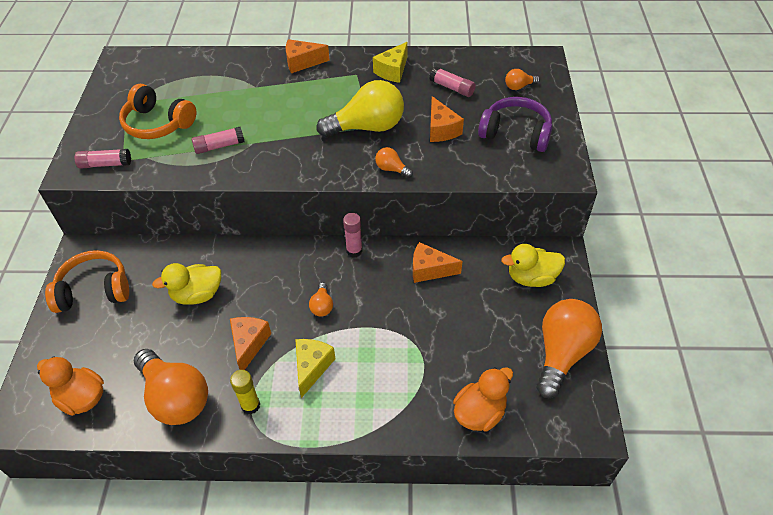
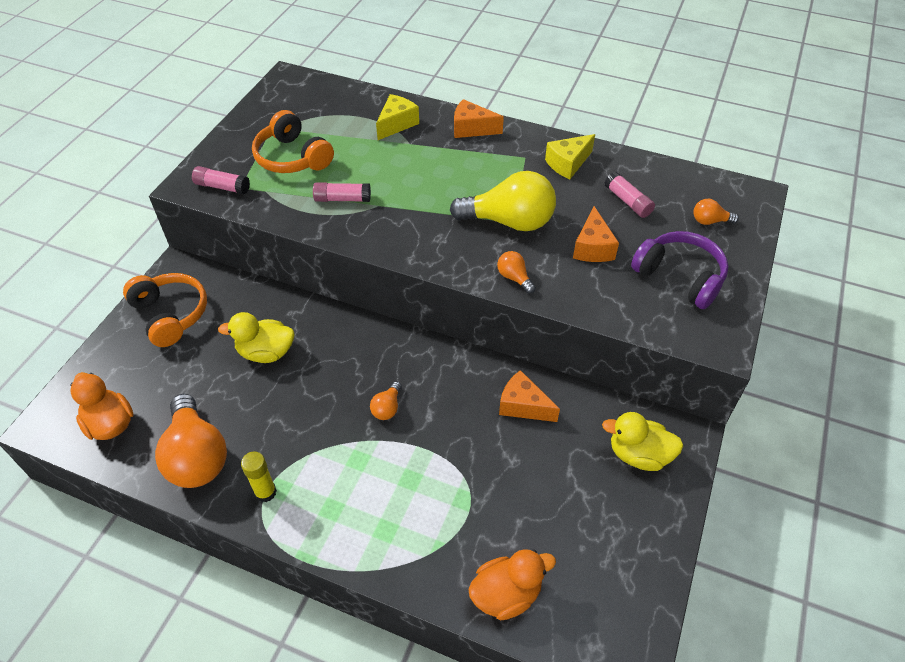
camera: 20 degrees right, 0 degrees up
orange headphones [45,250,129,313] -> orange headphones turned 45 degrees clockwise [123,273,207,347]
orange cheese [230,317,271,370] -> none
yellow cheese [295,339,336,398] -> yellow cheese moved to [376,94,419,140]
pink glue stick [343,213,362,257] -> none
orange light bulb [536,299,602,398] -> none

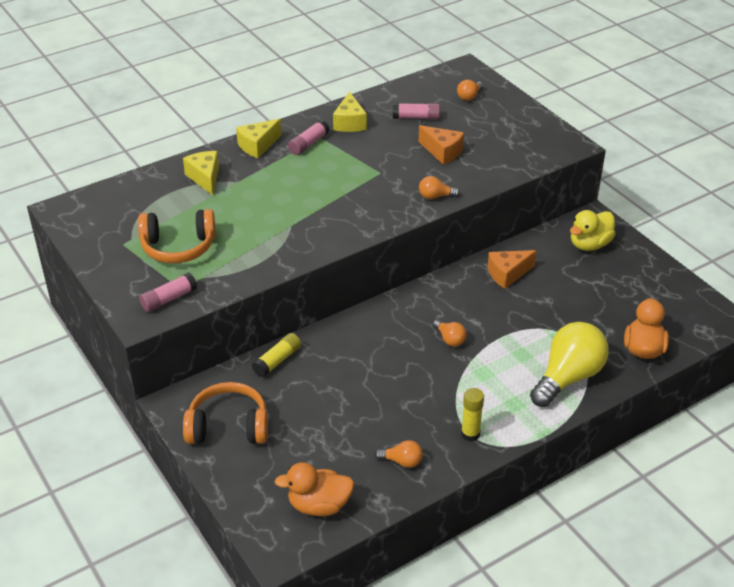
camera: 55 degrees left, 10 degrees down
orange light bulb [155,394,227,488] -> orange light bulb [375,440,423,468], size x0.44
yellow duck [218,312,294,363] -> none
pink glue stick [313,182,371,202] -> pink glue stick moved to [288,120,330,155]
yellow light bulb [450,171,556,231] -> yellow light bulb moved to [530,322,609,407]
orange cheese [454,99,504,138] -> yellow cheese [236,119,282,158]
purple headphones [631,231,729,309] -> none
none -> yellow glue stick [252,333,301,377]

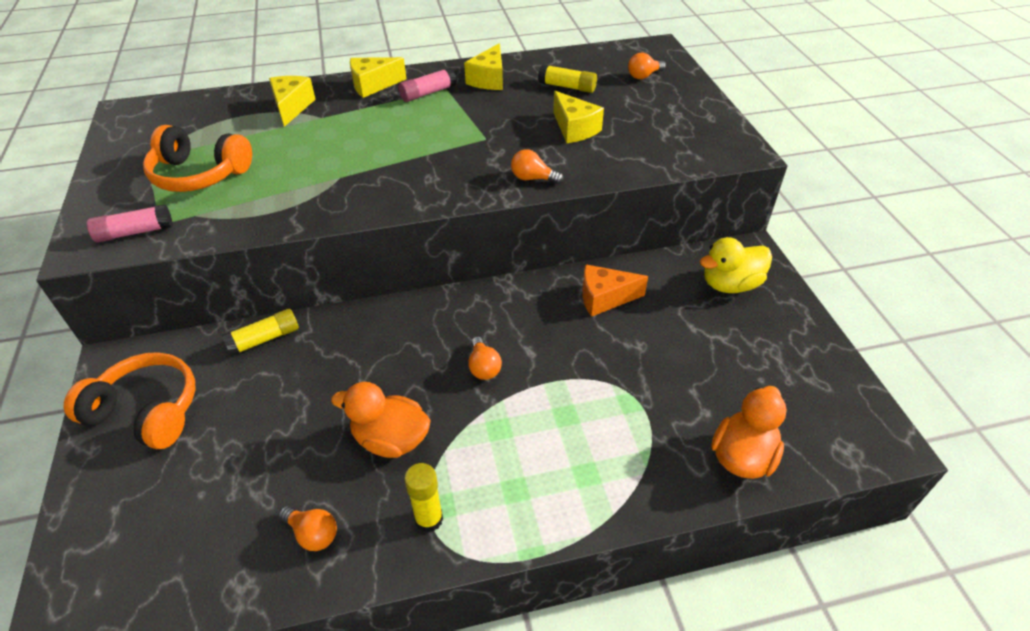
camera: 20 degrees right, 5 degrees up
orange duck [275,462,354,516] -> orange duck moved to [331,382,431,458]
pink glue stick [393,103,440,119] -> yellow glue stick [538,64,597,93]
orange cheese [419,125,464,165] -> yellow cheese [553,91,604,143]
yellow light bulb [530,322,609,407] -> none

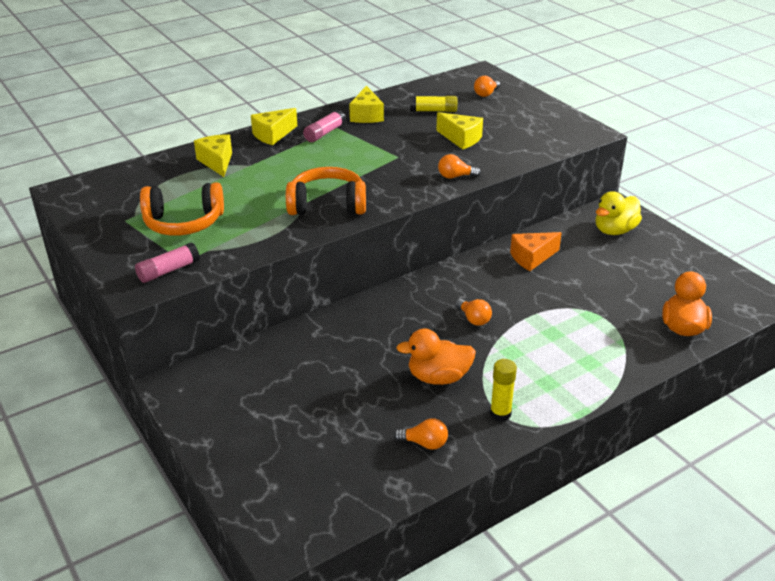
camera: 20 degrees left, 10 degrees down
orange headphones [64,352,195,449] -> orange headphones moved to [286,167,366,215]
yellow glue stick [222,309,299,356] -> none

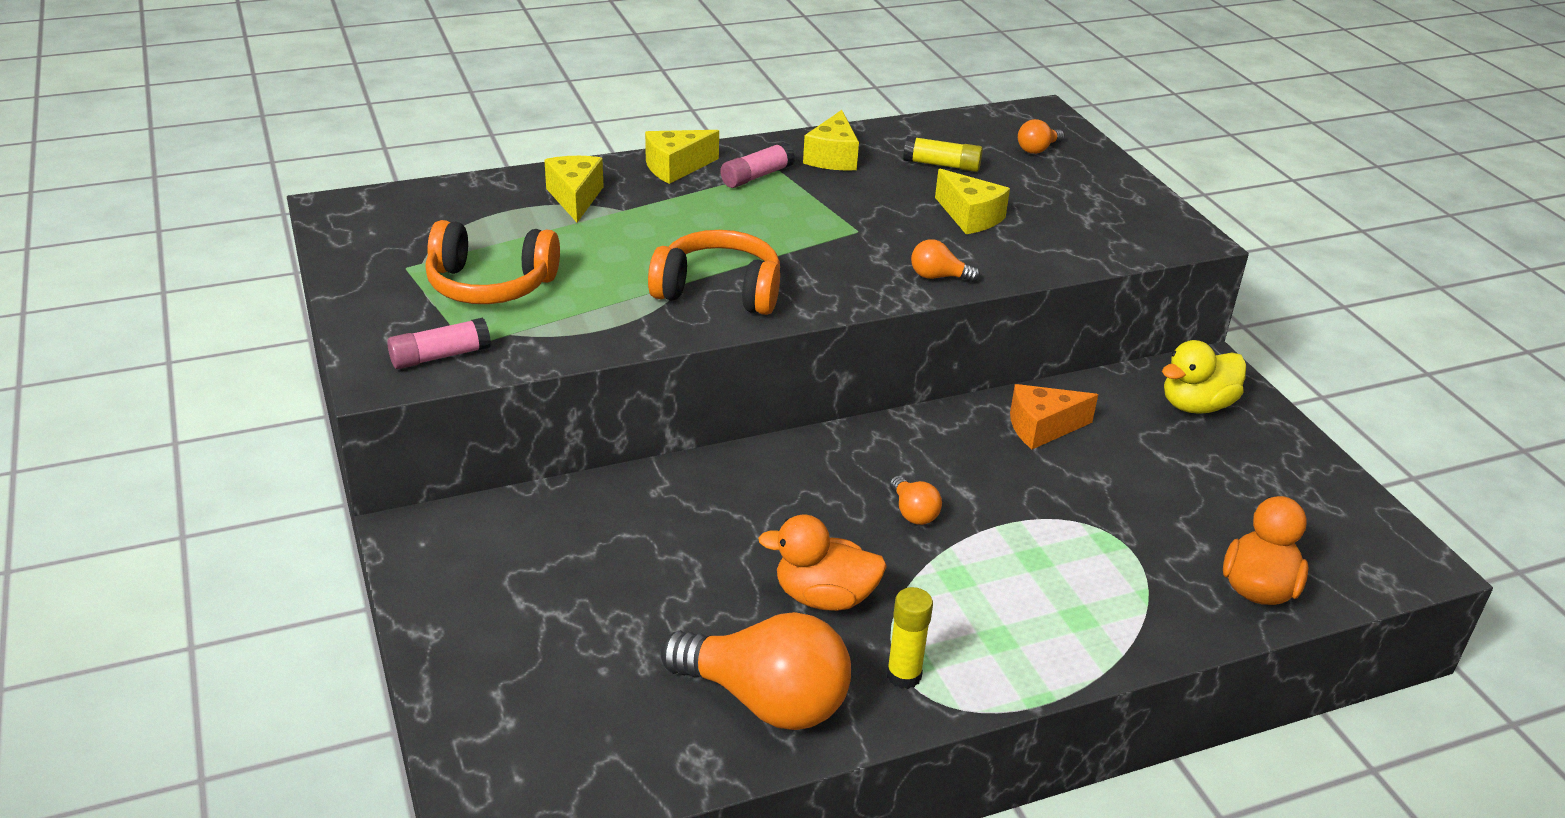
camera: 10 degrees right, 0 degrees up
orange light bulb [393,418,448,450] -> orange light bulb [660,612,851,730], size x2.25

